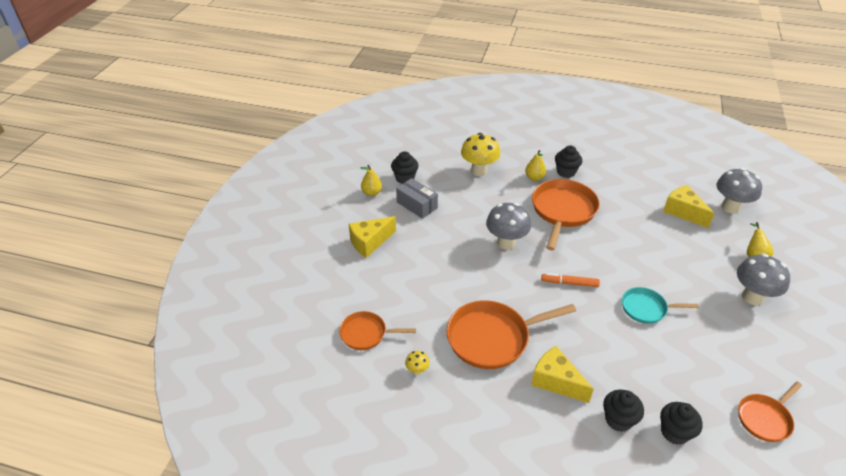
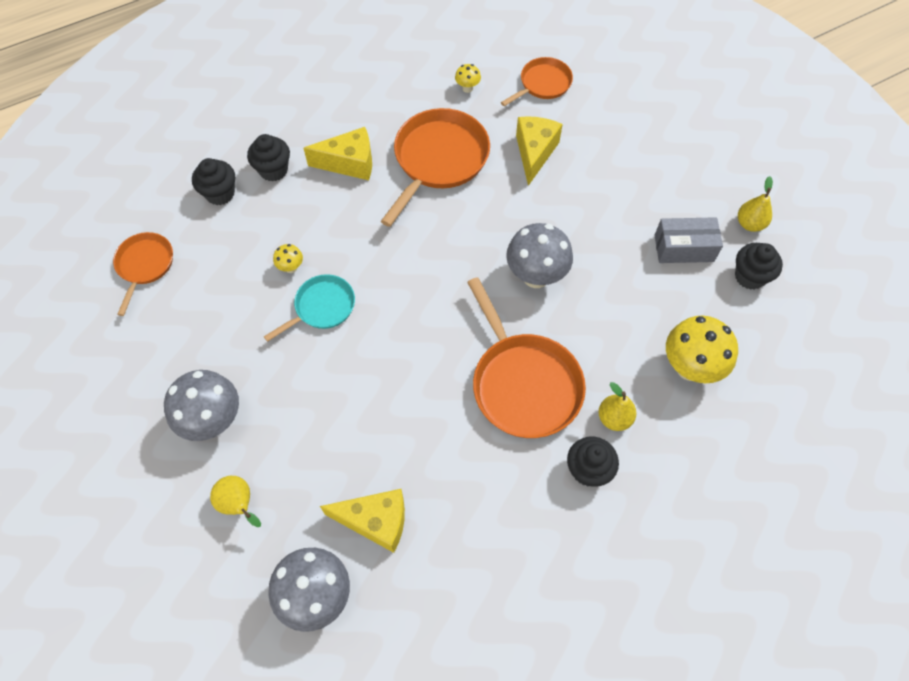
camera: 135 degrees right, 20 degrees up
yellow cheese [349,216,396,258] -> yellow cheese moved to [516,116,563,186]
orange marker [541,273,600,287] -> none
none -> yellow mushroom [273,244,303,273]

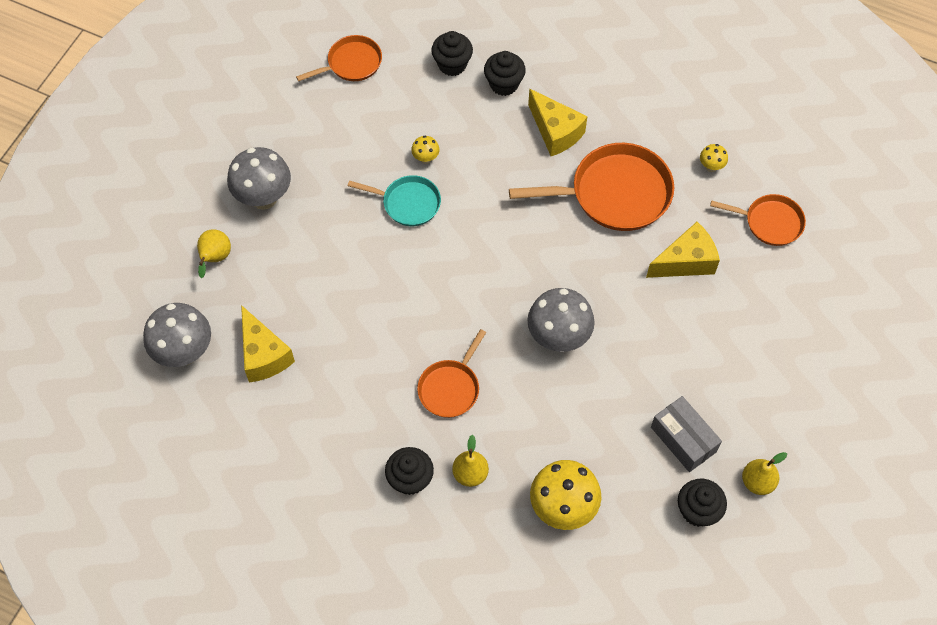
camera: 55 degrees right, 0 degrees up
orange pan [467,277,586,438] -> orange pan [417,329,486,418], size x0.57

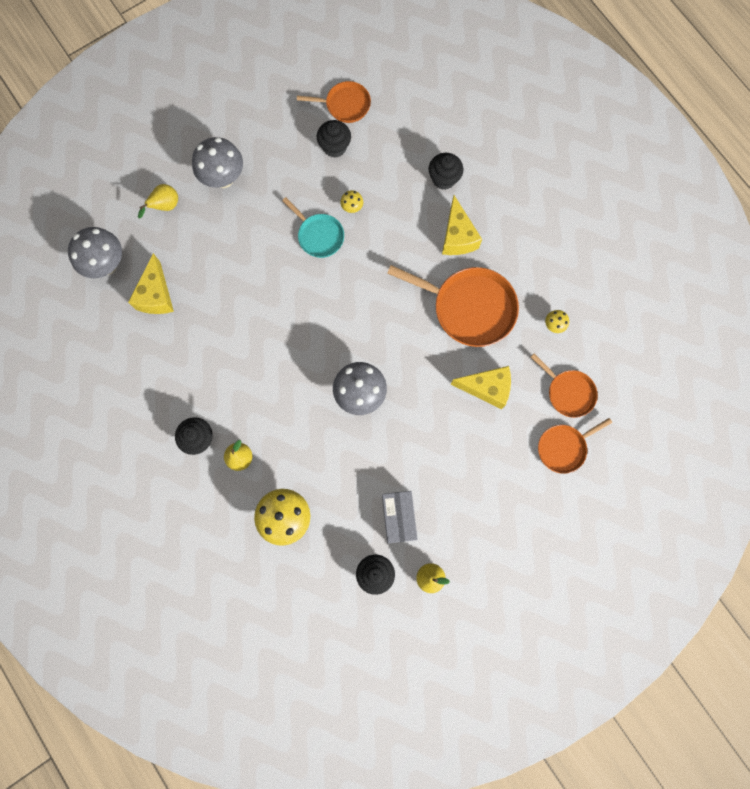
camera: 30 degrees right, 15 degrees up
orange pan [417,329,486,418] -> orange pan moved to [538,418,612,474]
black cupcake [431,31,473,76] -> black cupcake moved to [317,120,351,158]

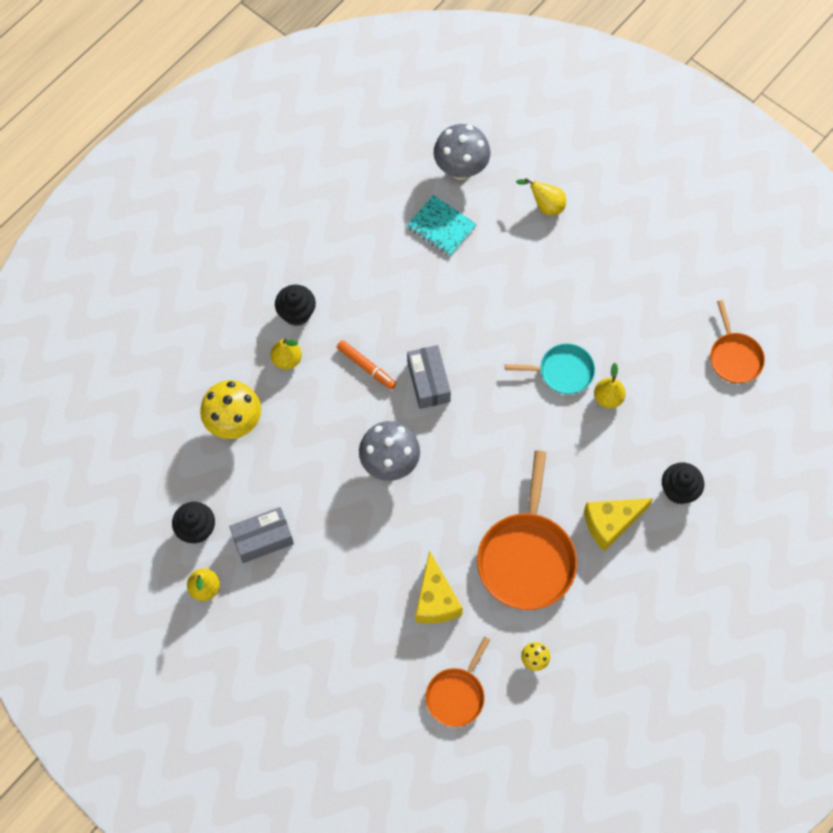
camera: 75 degrees right, 10 degrees down
yellow cheese [128,253,174,314] -> turquoise notebook [407,195,477,256]
grey mushroom [192,137,243,188] -> none
turquoise pan [282,197,344,258] -> turquoise pan turned 120 degrees counterclockwise [505,343,595,394]
black cupcake [317,120,351,158] -> none
yellow mushroom [340,190,363,213] -> yellow pear [594,363,626,409]
orange pan [538,418,612,474] -> none
none -> orange marker [337,340,396,390]
none -> grey box [407,345,451,409]

